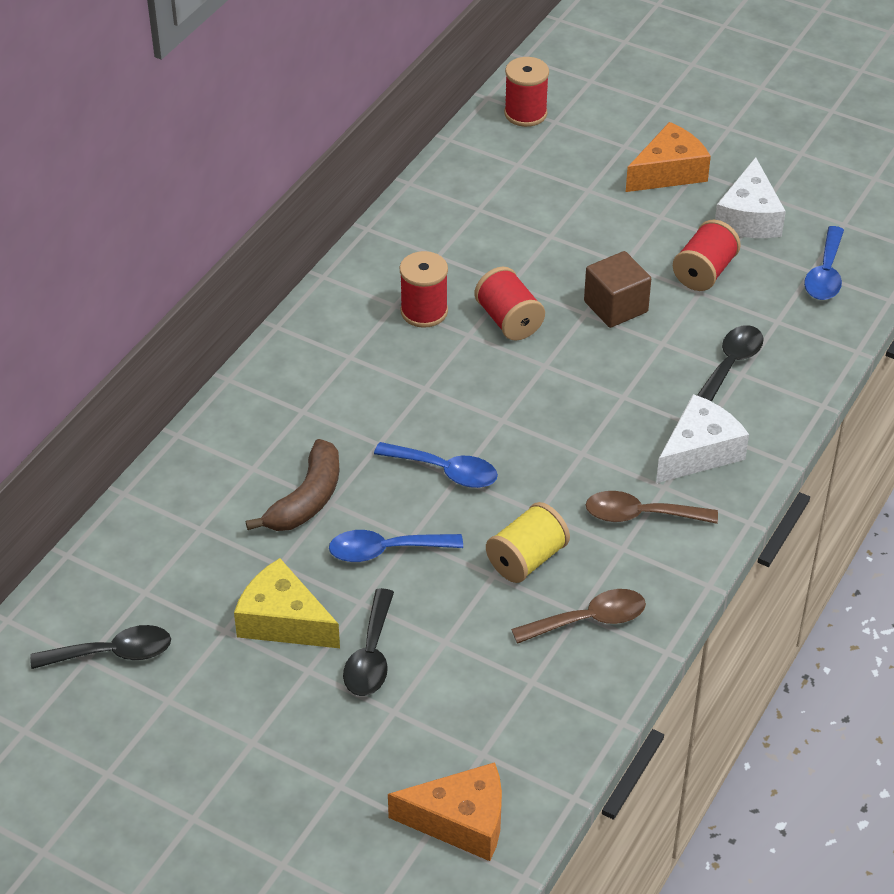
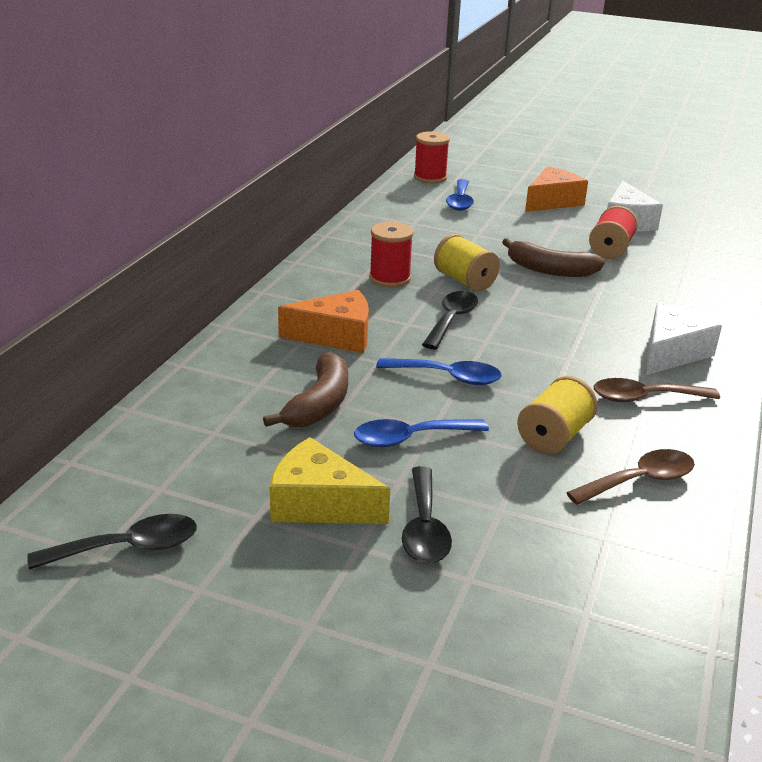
camera: 10 degrees left, 15 degrees down
orange cheese [388,762,502,861] -> orange cheese moved to [278,290,369,353]
red spool [475,267,545,341] -> yellow spool [434,234,500,291]
brown cube [584,251,651,328] -> brown banana [502,238,605,277]
black spoon [697,325,764,402] -> black spoon moved to [422,291,478,349]
blue spoon [804,226,844,300] -> blue spoon moved to [446,179,474,211]

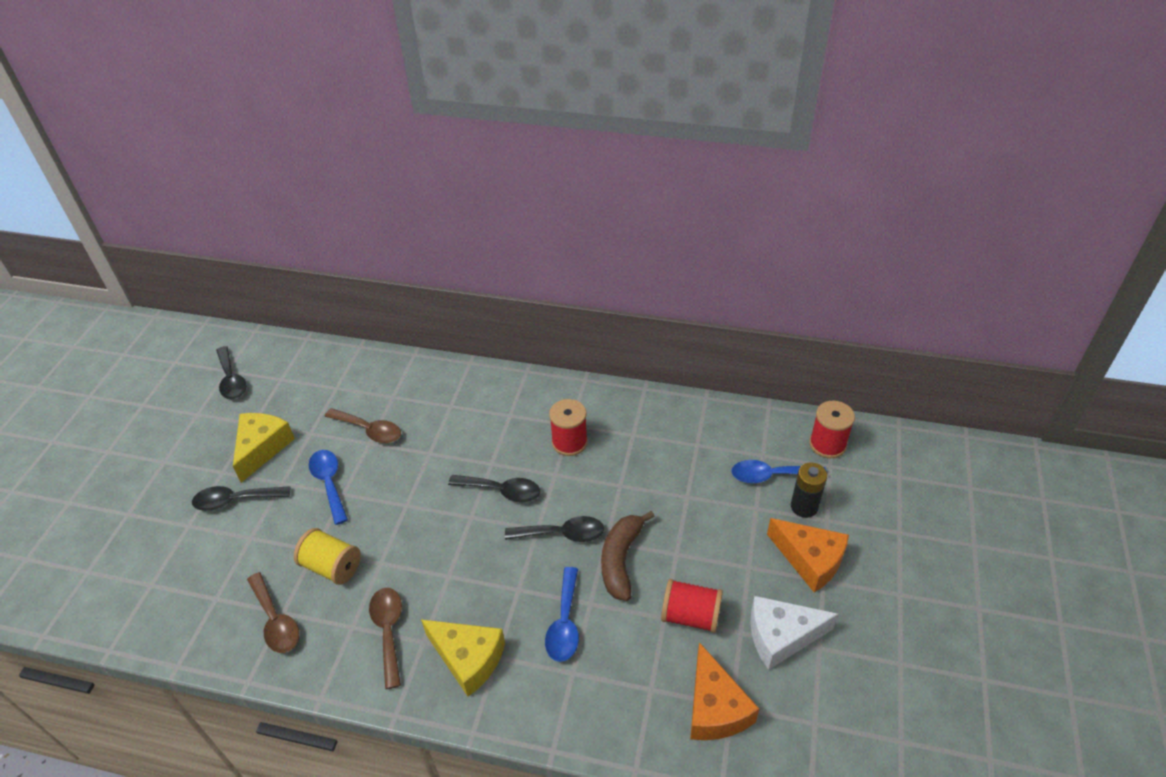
camera: 85 degrees right, 15 degrees up
brown banana [263,352,348,427] -> brown spoon [325,408,401,443]
orange cheese [278,290,369,353] -> orange cheese moved to [690,642,759,740]
blue spoon [376,358,502,385] -> blue spoon moved to [545,567,579,662]
yellow spool [434,234,500,291] -> none
white cheese [646,303,722,375] -> yellow cheese [421,620,505,697]
none -> black spoon [505,516,604,542]
none -> black battery [791,462,827,518]

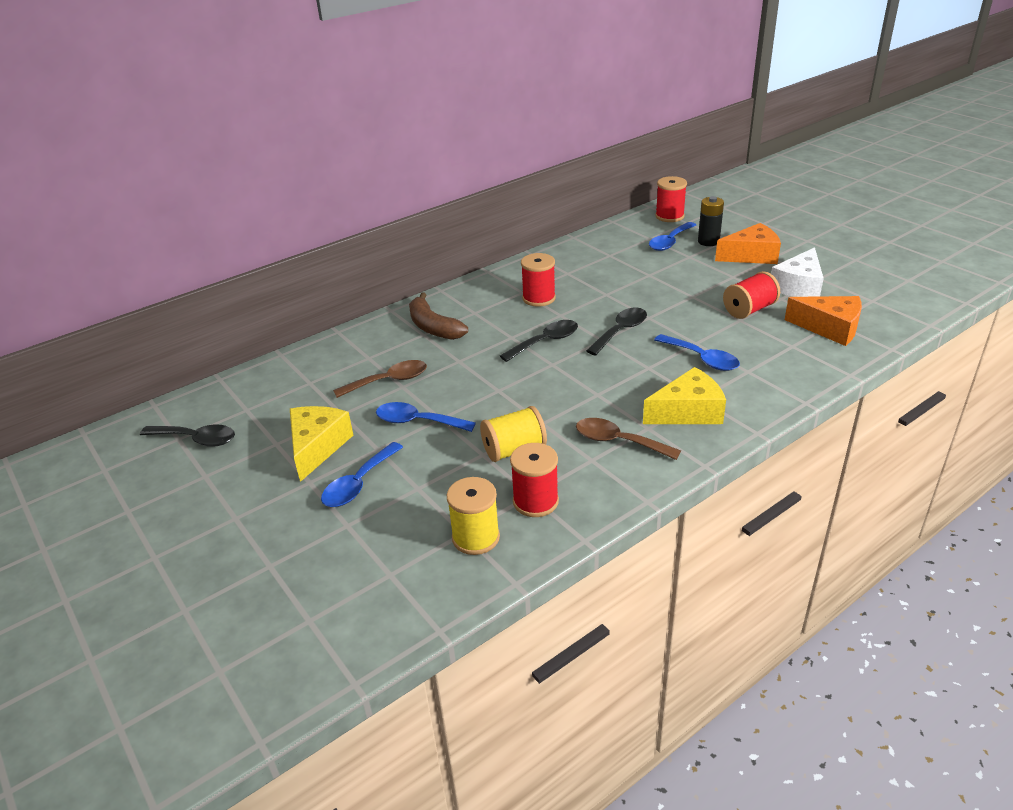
camera: 50 degrees left, 10 degrees down
black spoon [192,486,290,511] -> blue spoon [321,442,403,507]
yellow cheese [233,413,295,483] -> yellow cheese turned 45 degrees clockwise [290,406,353,482]
brown spoon [247,572,299,653] -> red spool [510,443,559,517]
brown banana [601,511,655,601] -> brown banana moved to [409,293,468,340]
none -> yellow spool [447,477,500,555]

